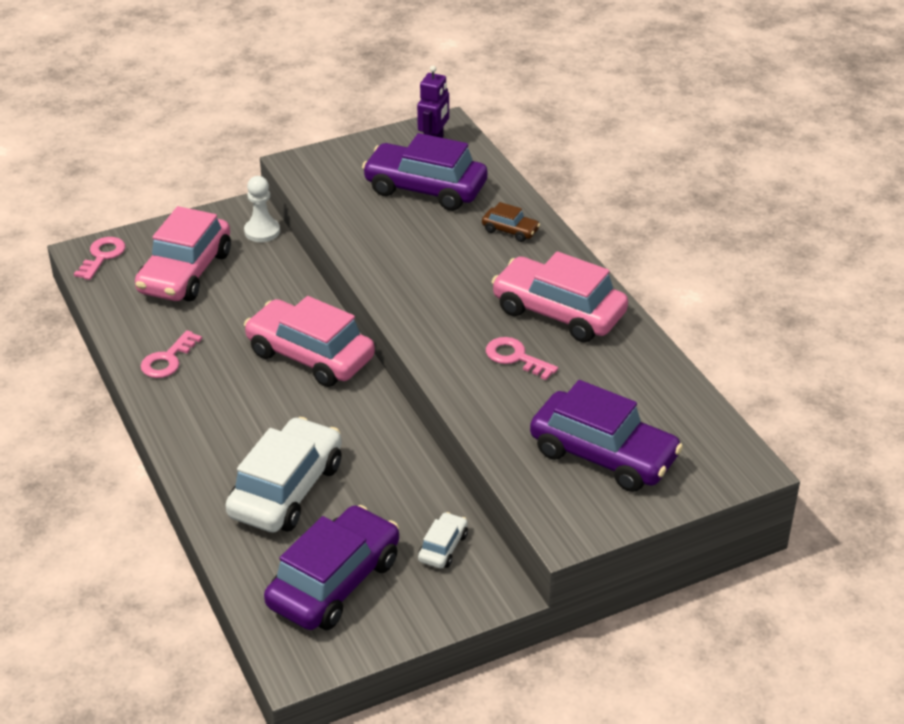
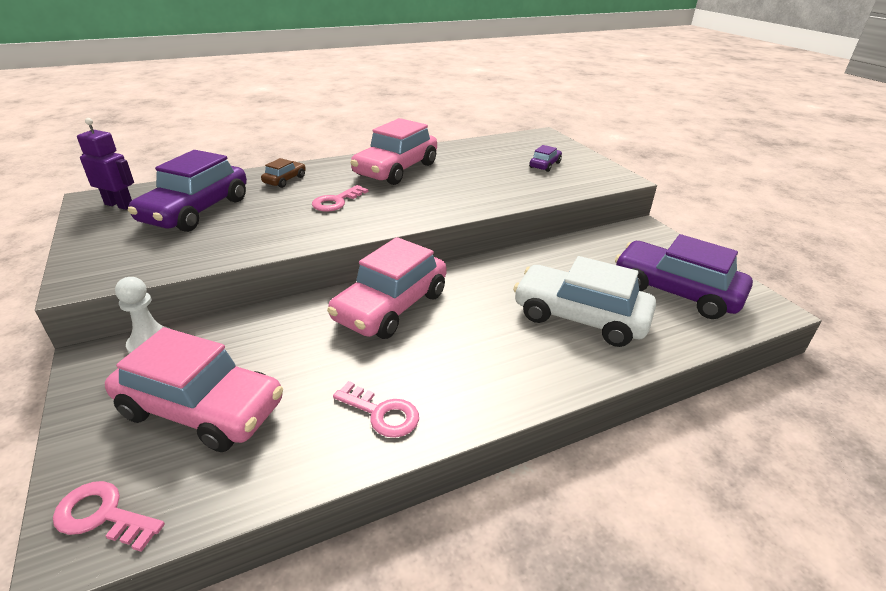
camera: 90 degrees left, 5 degrees down
white car [418,512,468,568] -> none
pink key [486,337,558,380] -> pink key moved to [312,185,368,212]
purple car [530,380,683,492] -> purple car [529,145,562,172], size x0.45

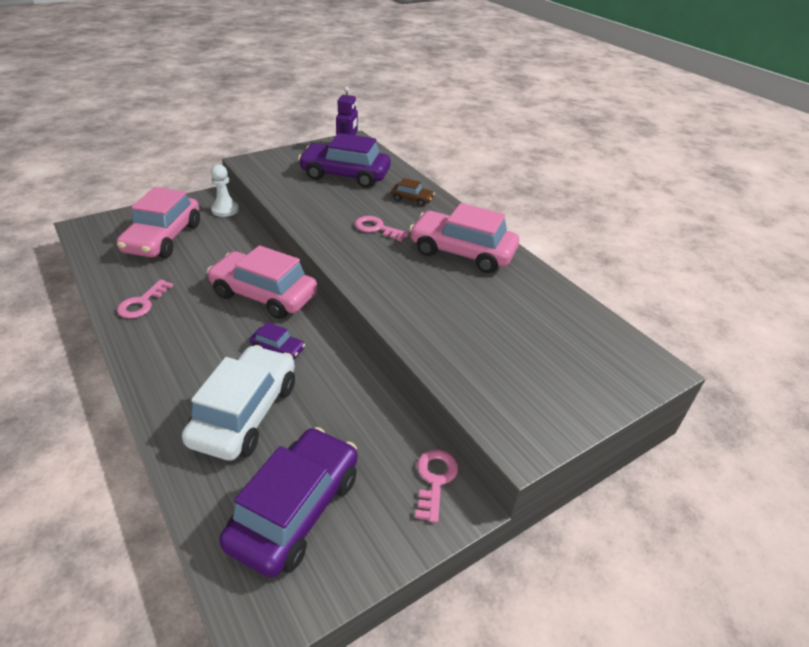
camera: 80 degrees right, 5 degrees up
pink key [53,481,165,552] -> pink key moved to [415,449,458,523]
purple car [529,145,562,172] -> purple car moved to [250,322,305,359]

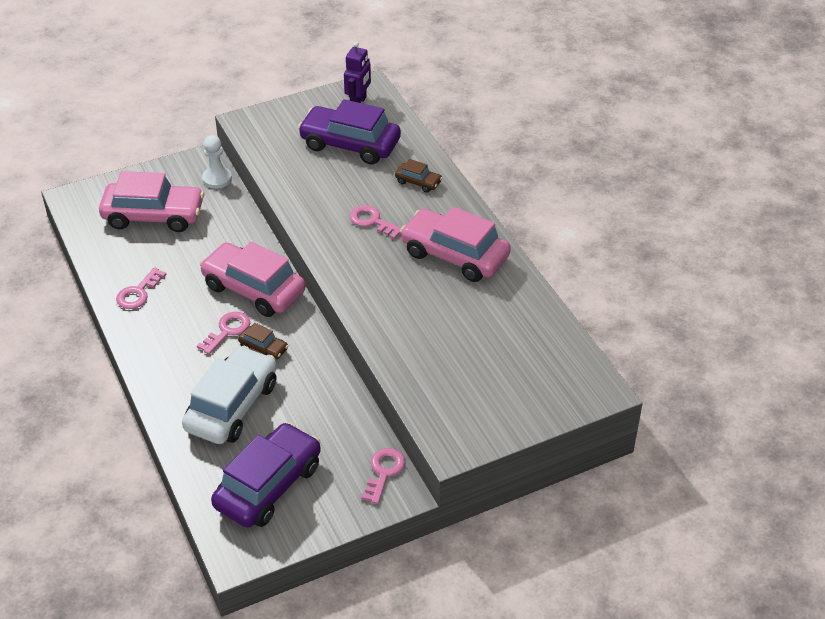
camera: 10 degrees right, 5 degrees up
pink car [117,187,200,258] -> pink car turned 105 degrees counterclockwise [99,171,204,232]
purple car [250,322,305,359] -> brown car [238,323,288,360]
none -> pink key [197,312,250,355]

